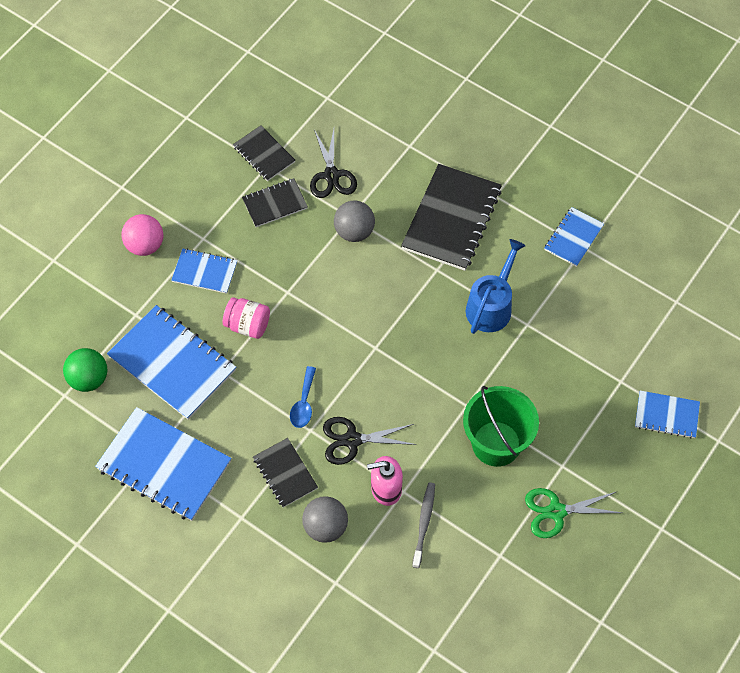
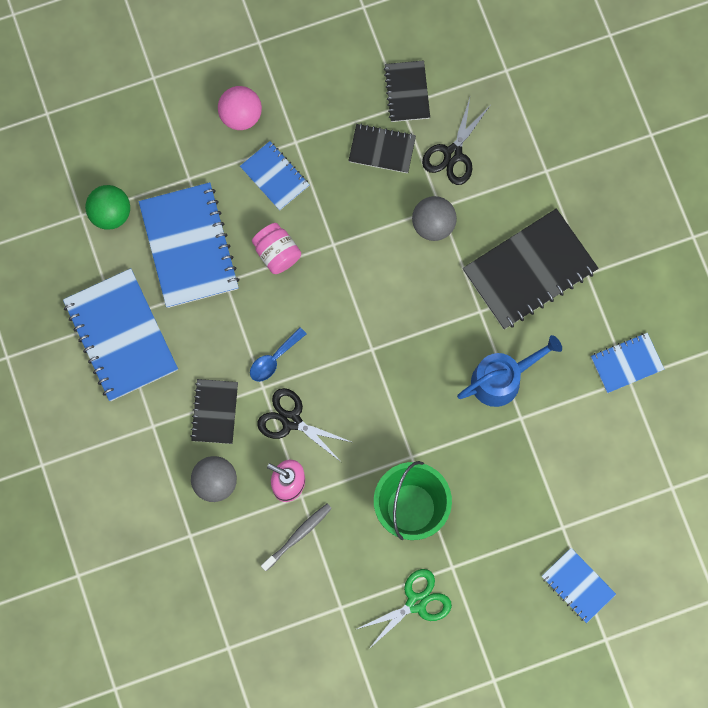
camera: 35 degrees right, 15 degrees up
green scissors [525,488,622,538] -> green scissors turned 120 degrees clockwise [355,569,452,650]

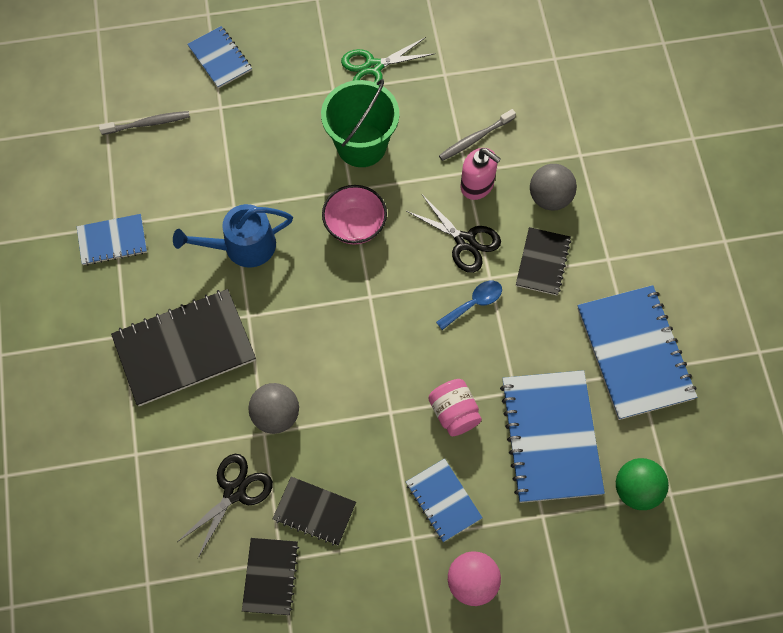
camera: 170 degrees left, 10 degrees down
none -> grey toothbrush [99,111,190,135]
none -> pink bowl [322,185,387,244]

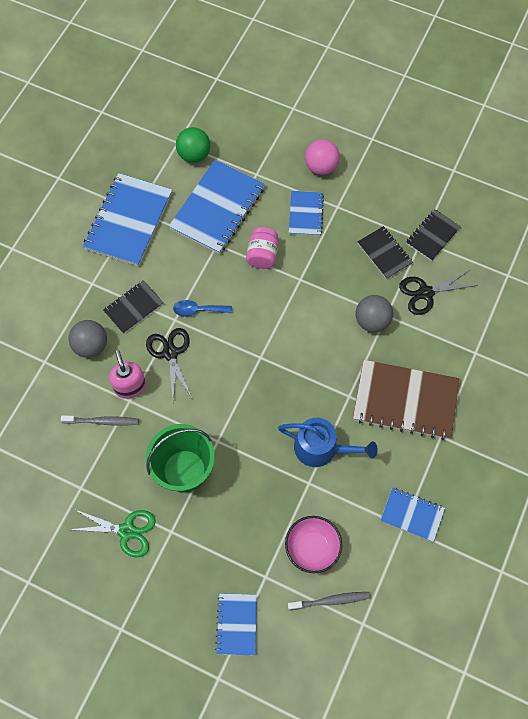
camera: 145 degrees left, 0 degrees up
grey toothbrush [99,111,190,135] -> grey toothbrush turned 150 degrees clockwise [288,592,370,610]
black notebook [111,289,256,406] -> brown notebook [353,360,460,440]
pink bowl [322,185,387,244] -> pink bowl moved to [285,516,342,573]

